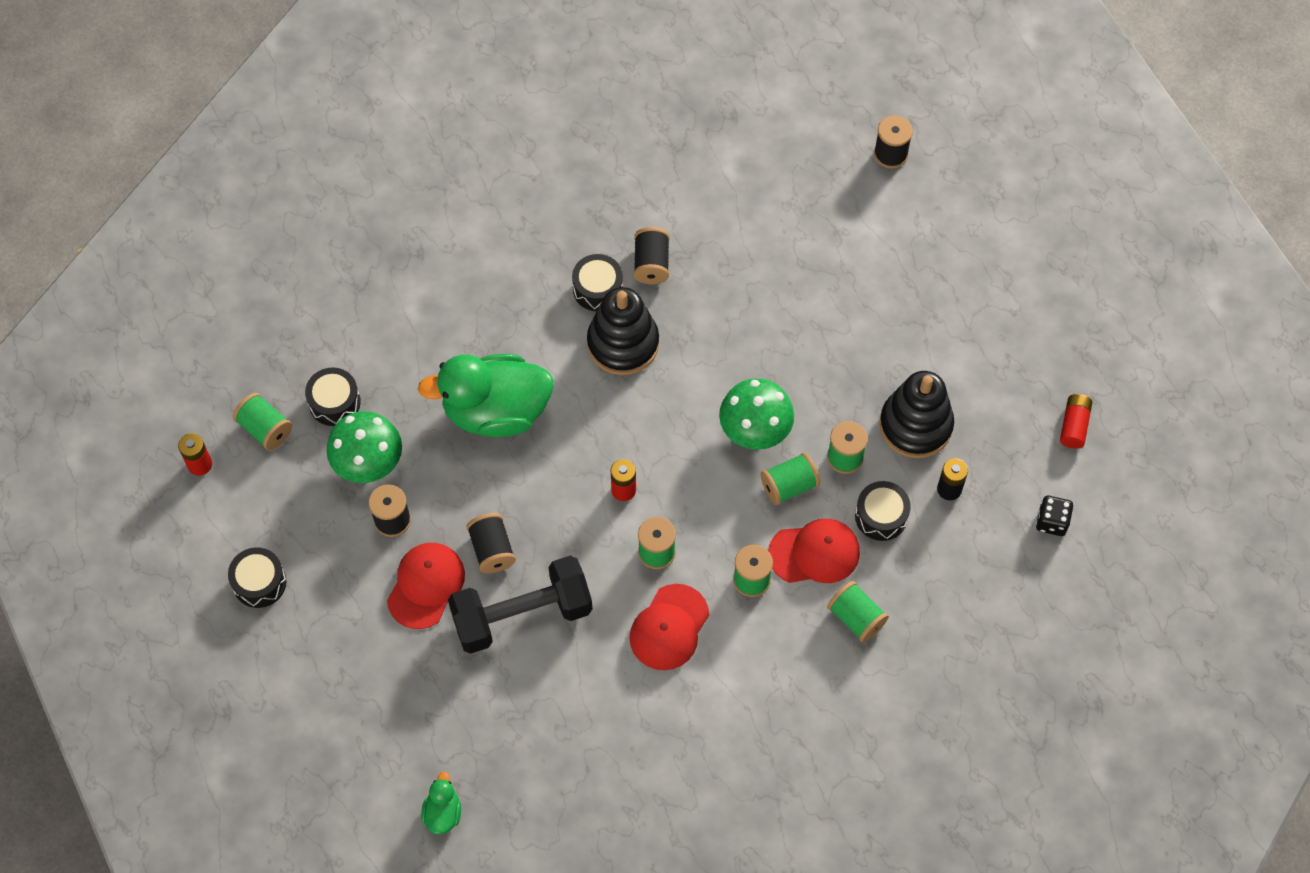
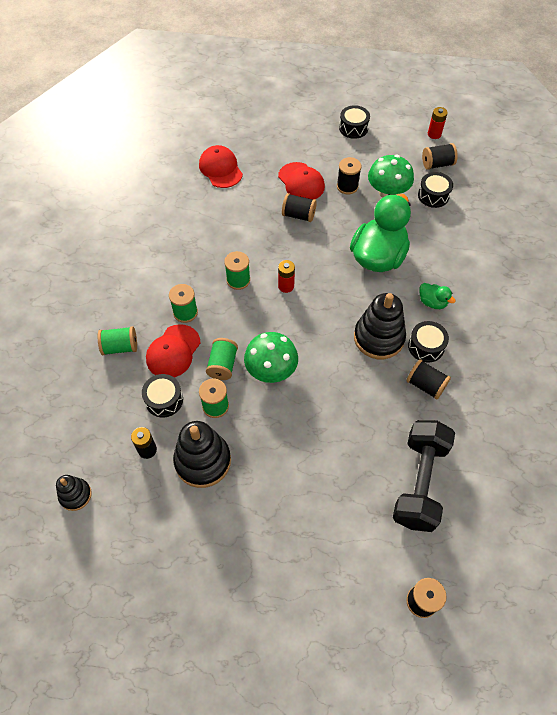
camera: 125 degrees right, 5 degrees down
green spool [233,393,292,450] -> black spool [422,143,458,170]
green duck [421,771,461,834] -> green duck moved to [420,283,456,309]
black dumbbell [448,556,592,654] -> black dumbbell moved to [393,420,455,532]
red cap [629,584,709,670] -> red cap moved to [199,145,243,188]
black dice [1036,496,1073,536] -> black stacking toy [56,475,92,511]
red battery [1060,394,1092,448] -> none

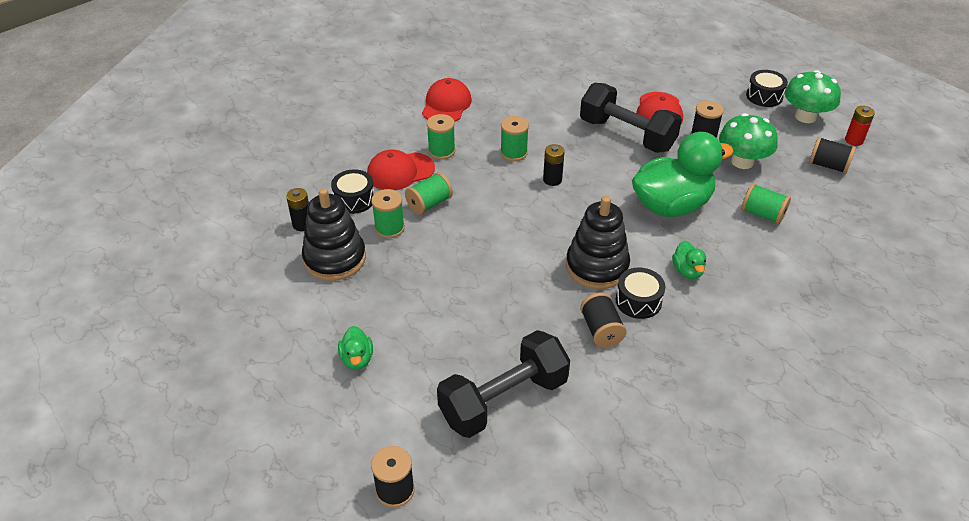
camera: 40 degrees right, 15 degrees down
black stacking toy [56,475,92,511] -> none
green spool [98,326,137,355] -> green spool moved to [741,183,791,224]
red cap [199,145,243,188] -> red cap moved to [422,78,472,122]
green mushroom [244,332,298,383] -> green mushroom moved to [785,70,841,123]
red battery [278,260,295,293] -> black battery [543,144,565,186]
black spool [282,193,317,222] -> black dumbbell [580,83,682,153]
black drum [418,172,453,208] -> none
none -> green duck [338,326,373,370]

